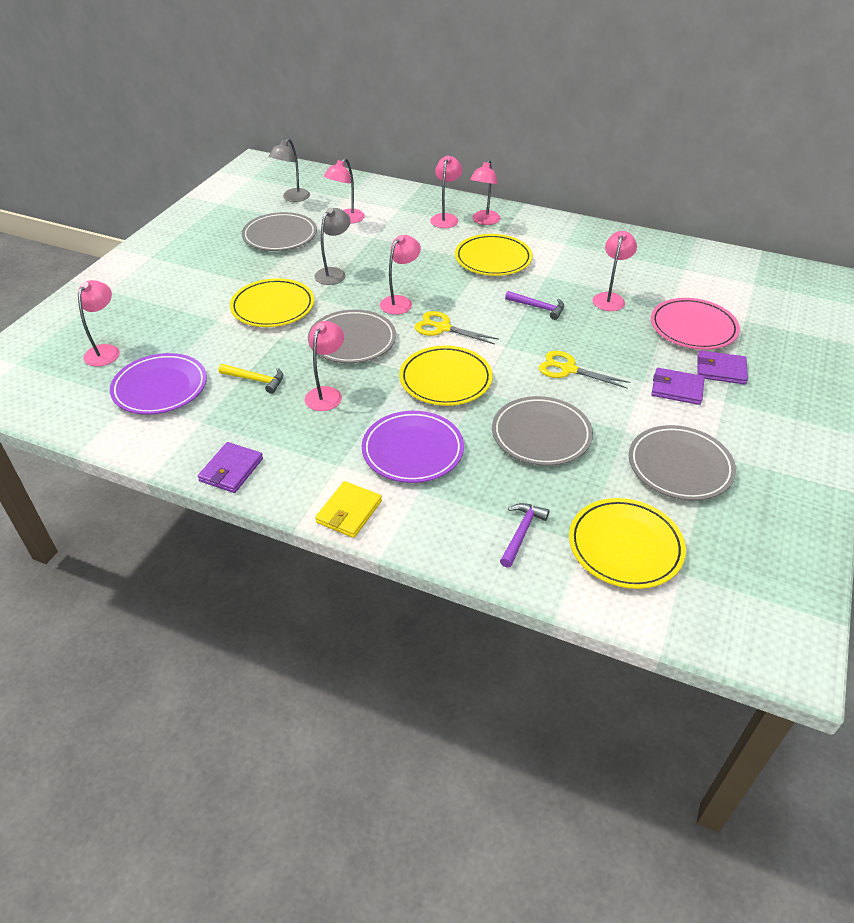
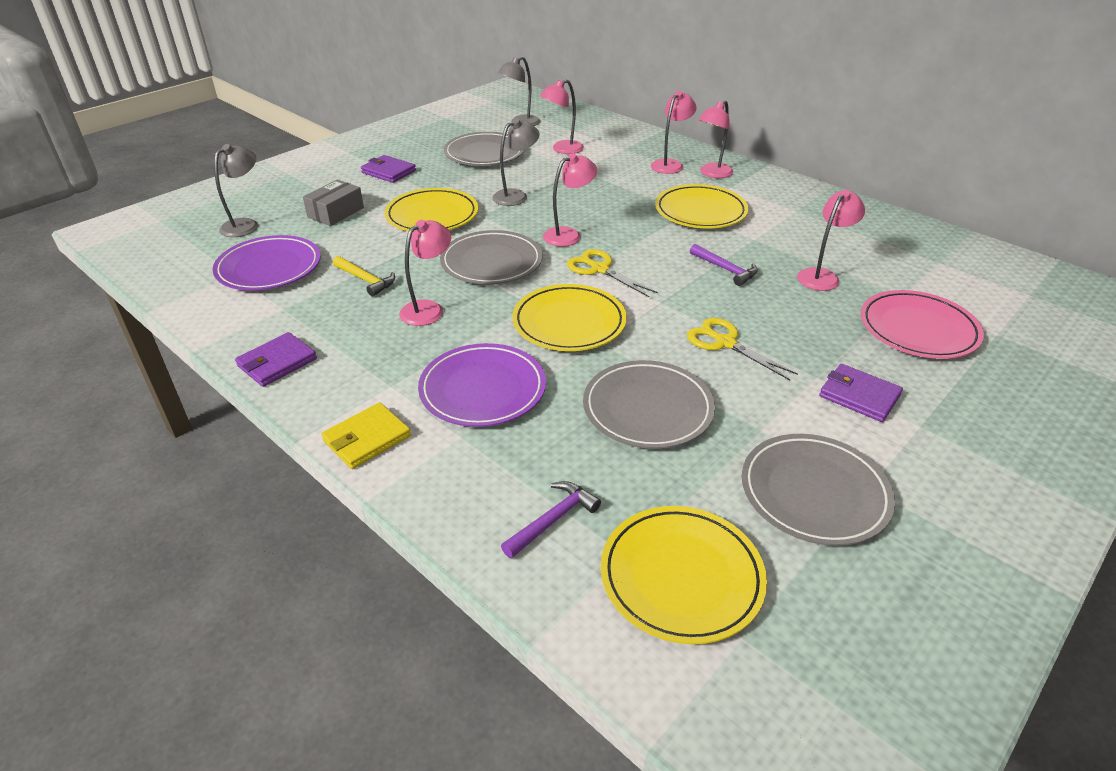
camera: 20 degrees right, 5 degrees down
pink lamp [78,280,120,367] -> grey lamp [214,144,258,237]
purple wallet [697,350,748,384] -> purple wallet moved to [361,155,416,183]
none -> grey box [303,180,364,226]

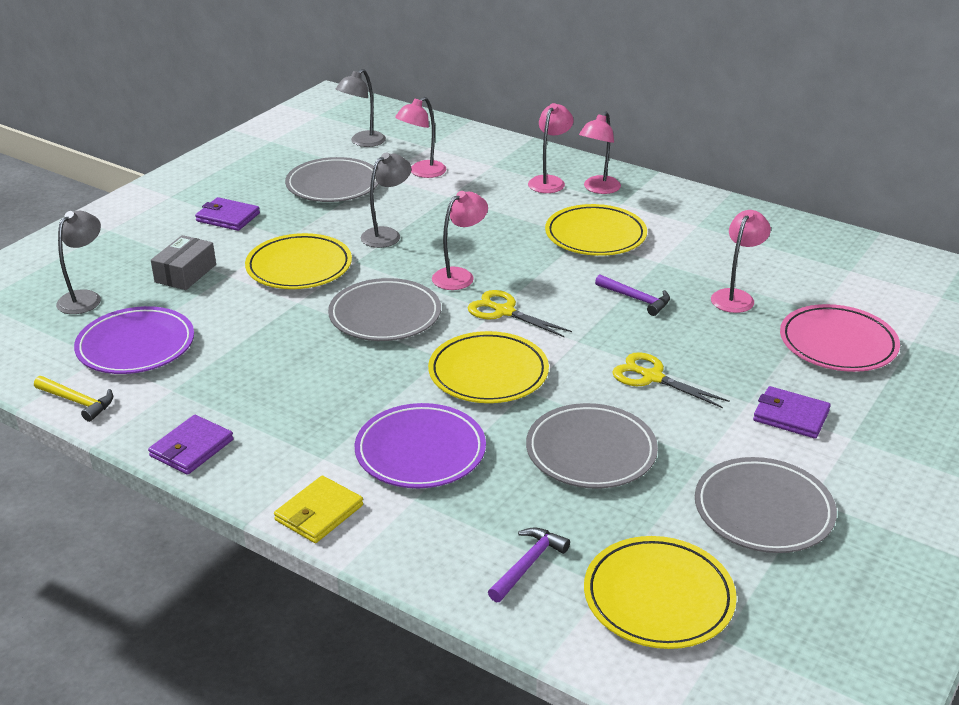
camera: 10 degrees left, 5 degrees down
yellow hammer [333,256,395,297] -> yellow hammer moved to [34,376,113,422]
pink lamp [399,220,451,326] -> none

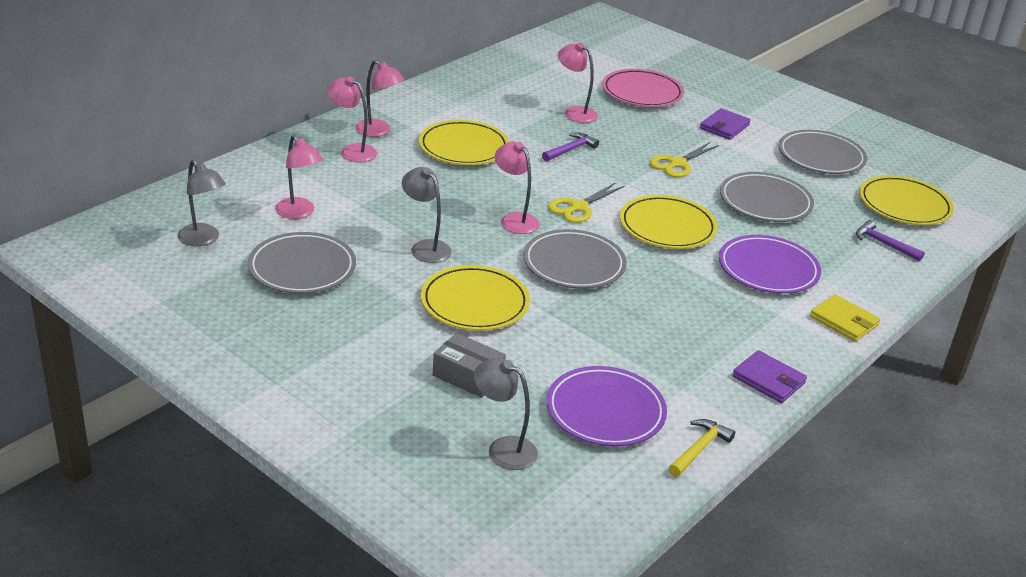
camera: 85 degrees left, 0 degrees up
purple wallet [195,197,260,231] -> none

